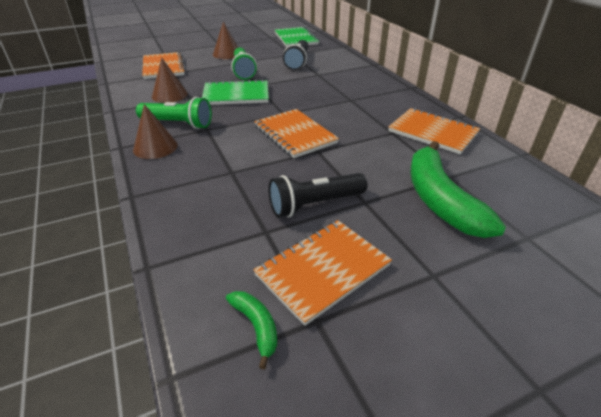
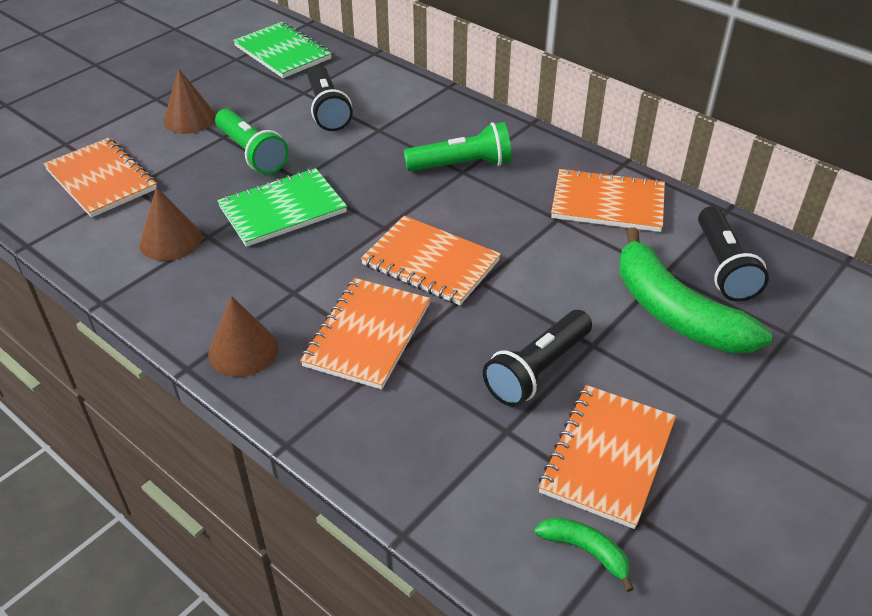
camera: 25 degrees left, 5 degrees up
green flashlight [136,97,212,129] -> green flashlight moved to [404,122,511,172]
none -> orange notebook [300,278,430,390]
none -> black flashlight [698,206,769,302]

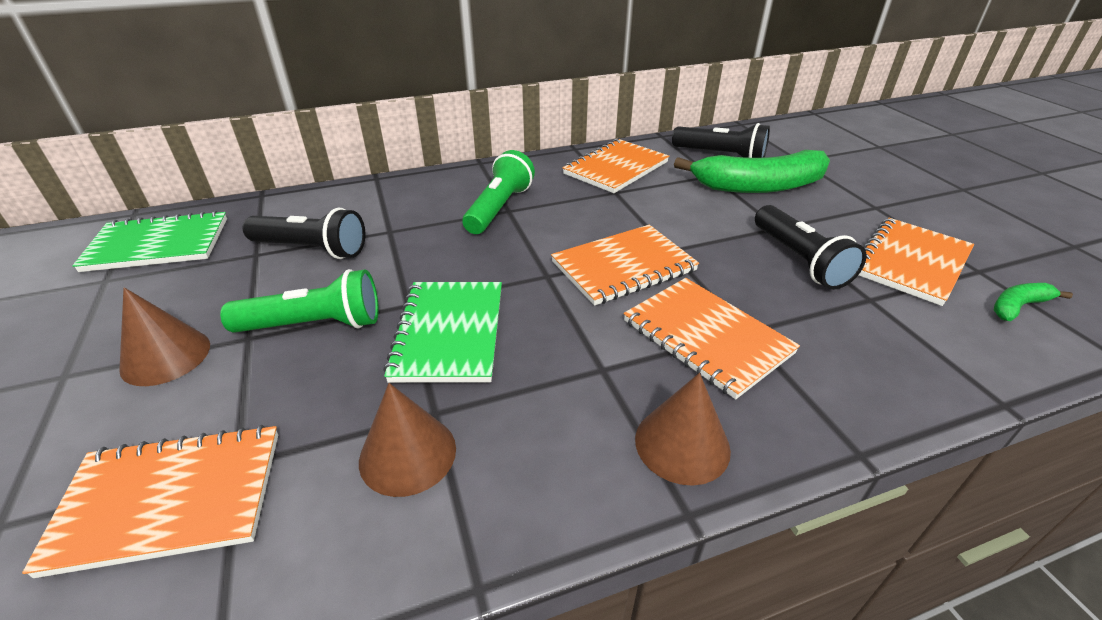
camera: 60 degrees left, 5 degrees down
orange notebook [538,385,676,529] -> orange notebook turned 75 degrees clockwise [859,218,974,306]

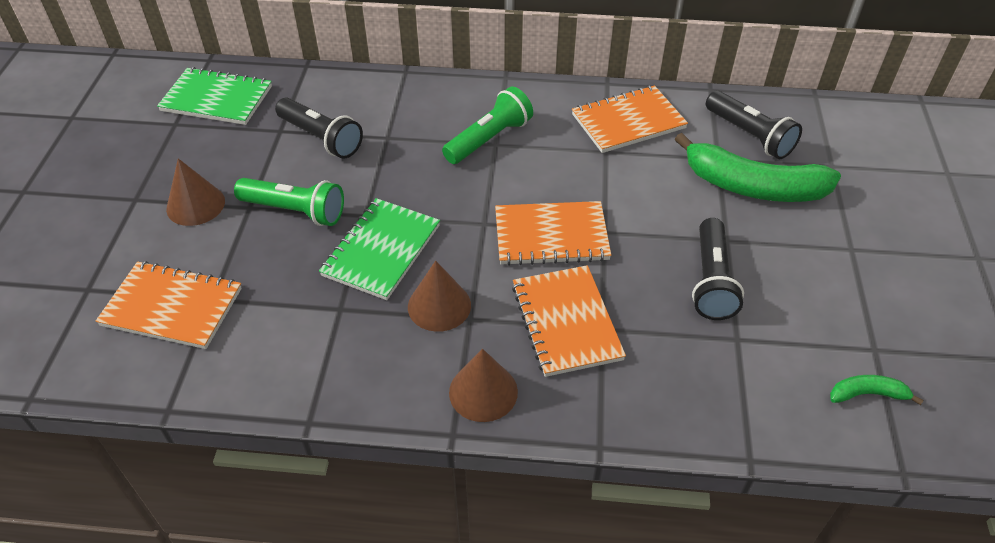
camera: 25 degrees right, 10 degrees up
brown cone [359,383,456,497] -> brown cone moved to [408,261,471,332]
orange notebook [859,218,974,306] -> none

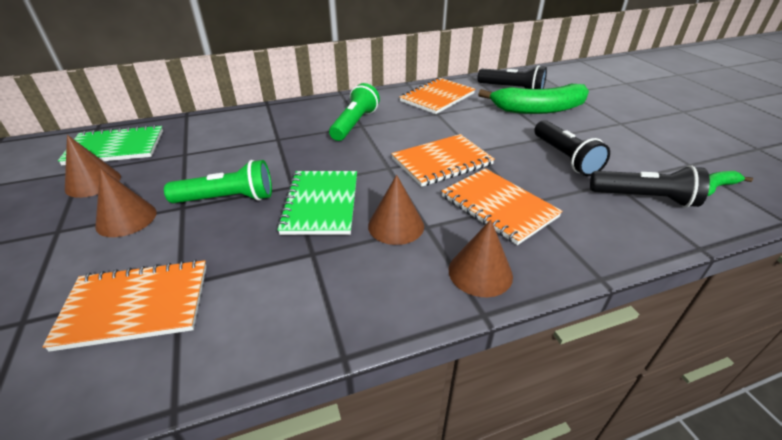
camera: 25 degrees left, 10 degrees down
black flashlight [275,98,363,158] -> black flashlight moved to [590,165,710,208]
none -> brown cone [65,135,121,198]

